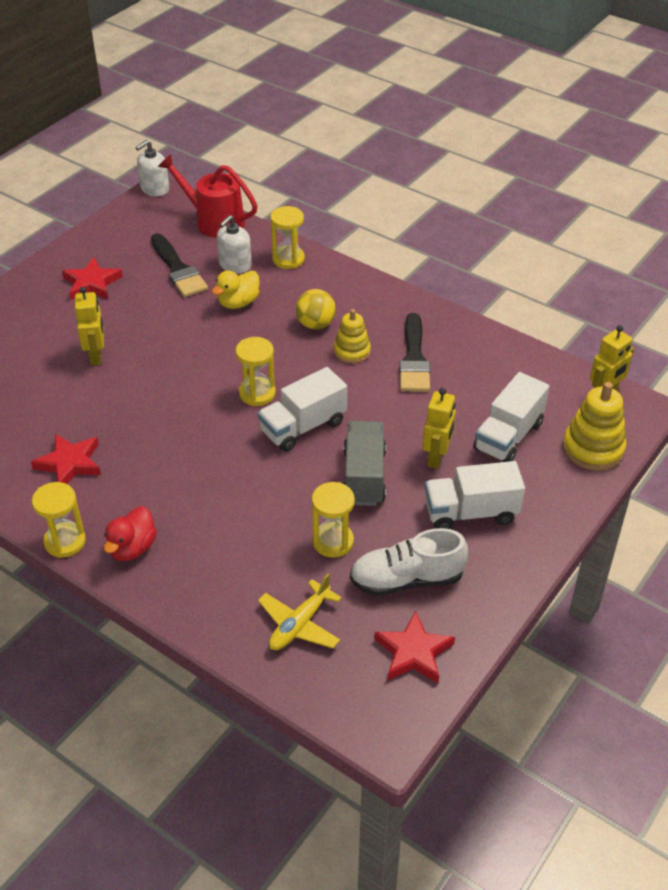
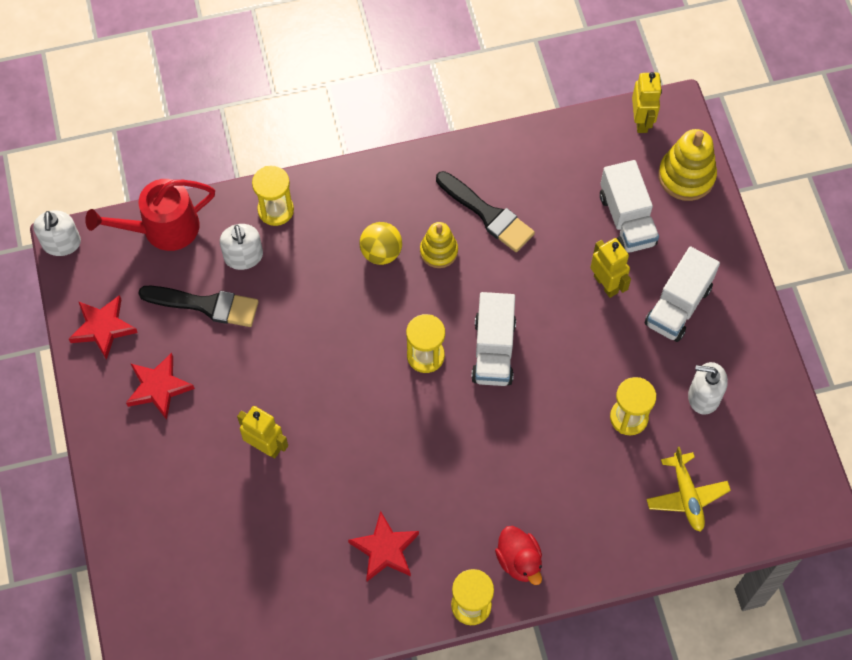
camera: 50 degrees left, 20 degrees up
yellow duck [212,270,260,309] -> none
grey truck [343,421,386,506] -> none
white shoe [350,528,468,596] -> white soap dispenser [688,362,728,415]
red star [374,611,455,683] -> red star moved to [69,295,138,360]

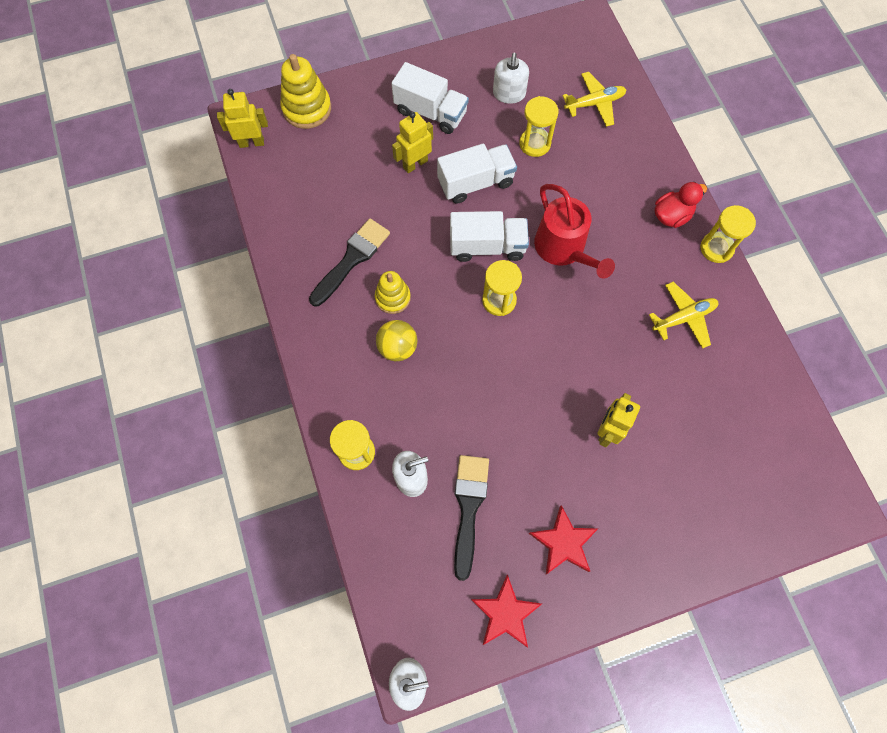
camera: 95 degrees left, 5 degrees up
red watering can [85,179,215,251] -> red watering can moved to [534,184,615,279]
red star [348,511,419,581] -> yellow plane [649,282,718,349]
white truck [600,160,659,253] -> white truck moved to [437,143,517,204]

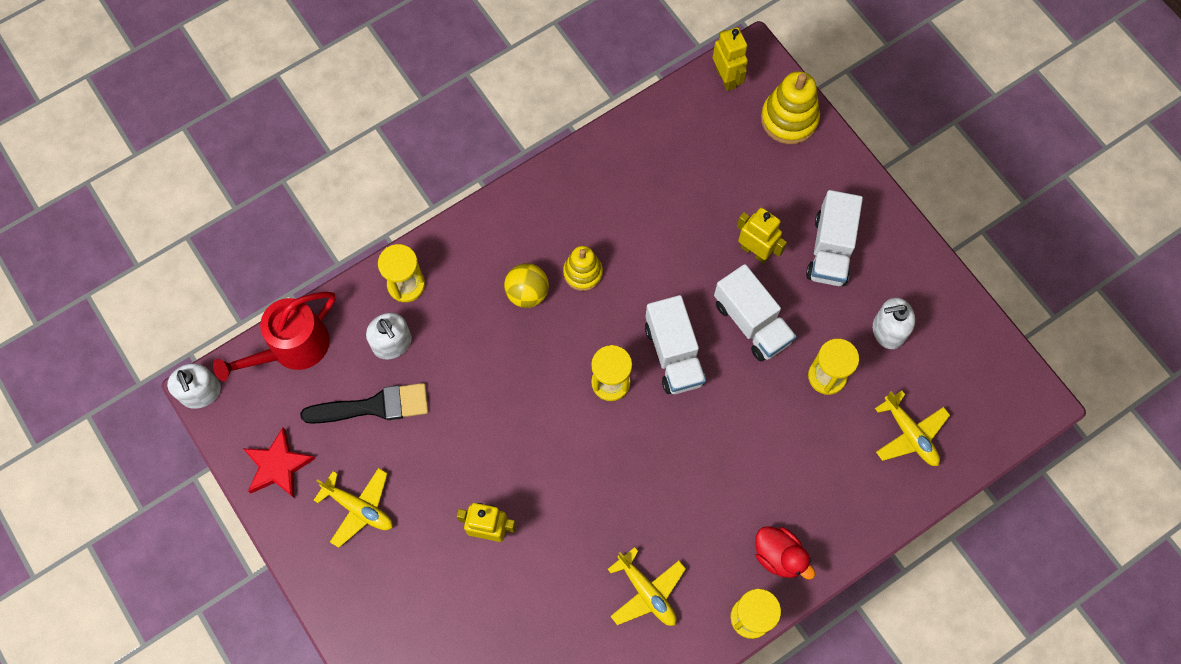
camera: 75 degrees right, 0 degrees up
black brush [309,218,390,306] -> none
red star [529,505,599,574] -> yellow plane [314,468,393,548]
red watering can [534,184,615,279] -> red watering can moved to [213,292,335,381]

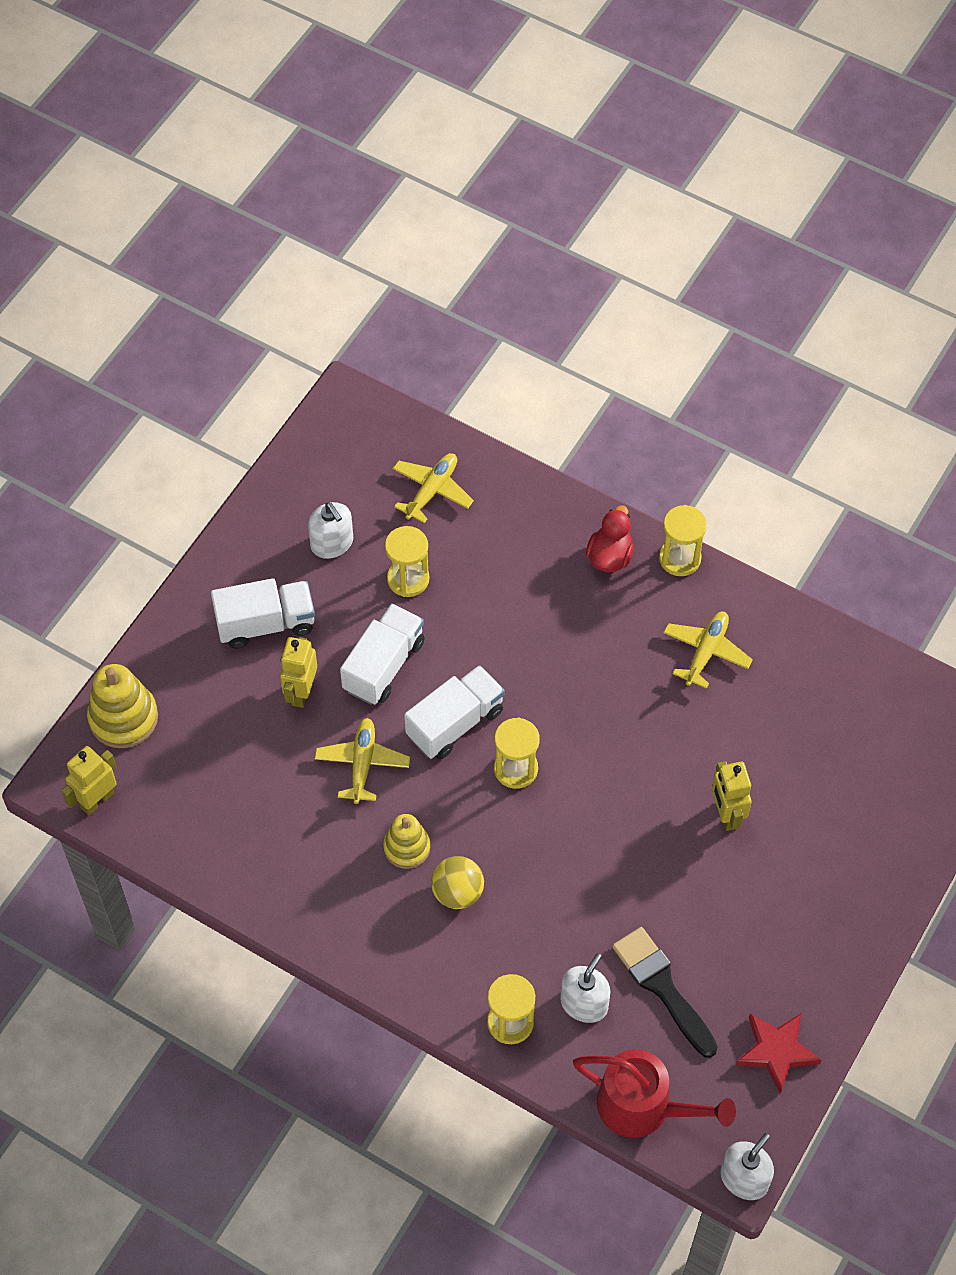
camera: 115 degrees left, 10 degrees down
yellow plane [314,468,393,548] -> yellow plane moved to [315,718,410,804]

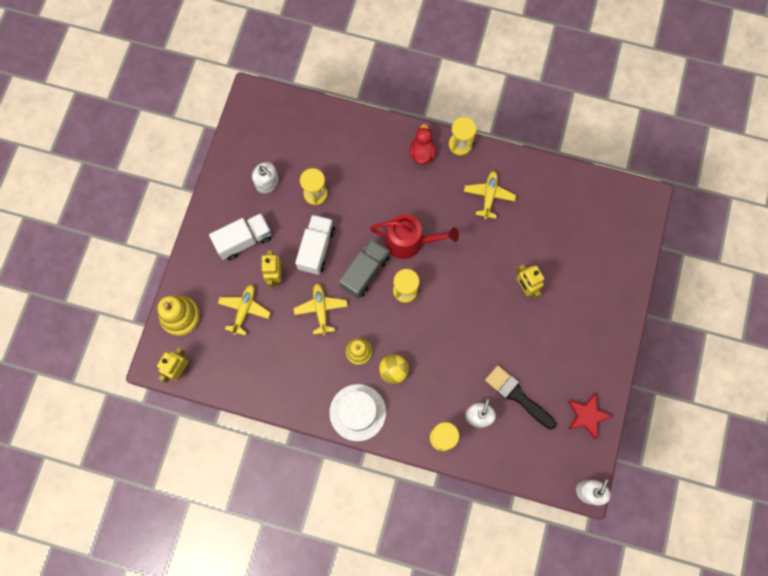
camera: 15 degrees left, 15 degrees up
yellow plane [393,453,474,523] -> yellow plane moved to [218,285,271,335]
white truck [404,665,505,759] -> grey truck [339,239,389,299]
red watering can [573,1049,736,1138] -> red watering can moved to [370,214,459,259]
none -> white hat [329,384,386,441]

